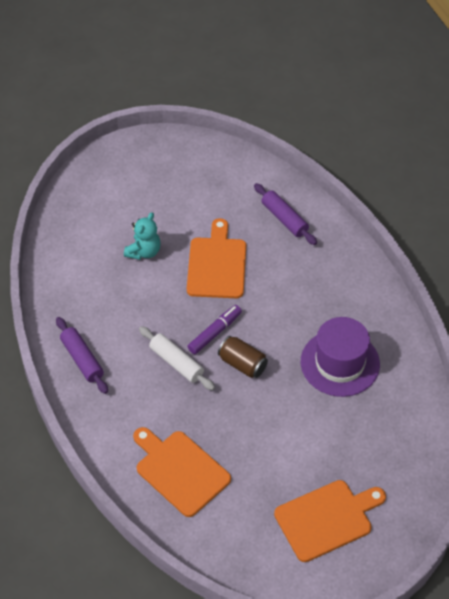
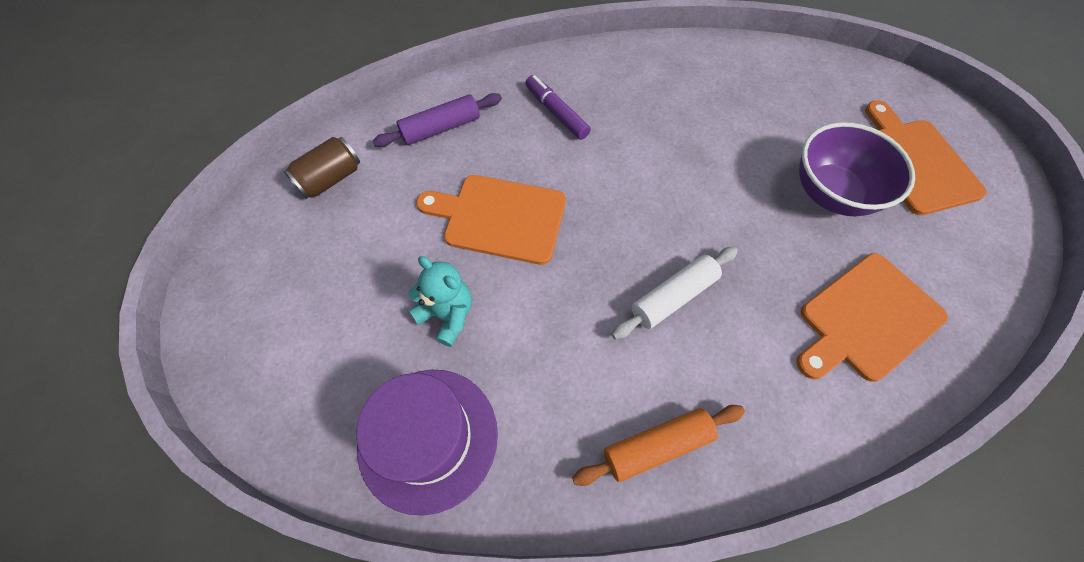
camera: 80 degrees left, 10 degrees up
purple rolling pin [56,317,108,394] -> orange rolling pin [572,405,745,486]
purple marker [187,305,242,354] -> purple marker moved to [525,75,591,140]
brown can [218,336,268,378] -> brown can moved to [284,137,360,199]
purple hat [301,317,380,397] -> purple hat moved to [356,370,498,515]
none -> purple bowl [799,122,915,216]

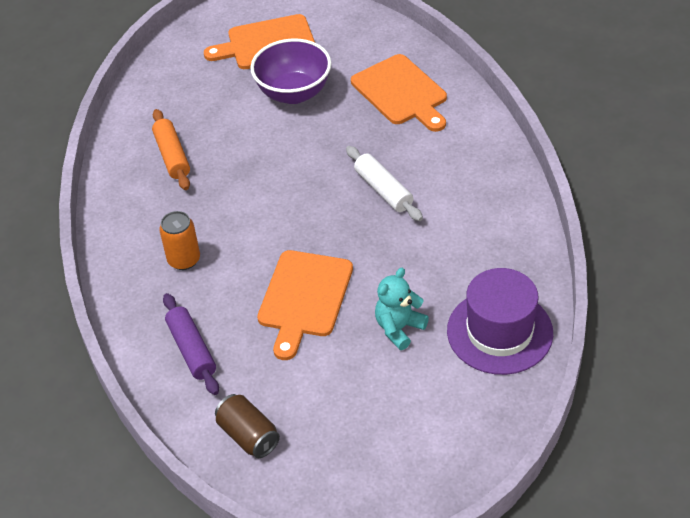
camera: 85 degrees left, 15 degrees down
purple marker [525,75,591,140] -> orange can [159,211,200,270]
orange rolling pin [572,405,745,486] -> orange rolling pin moved to [152,109,190,190]

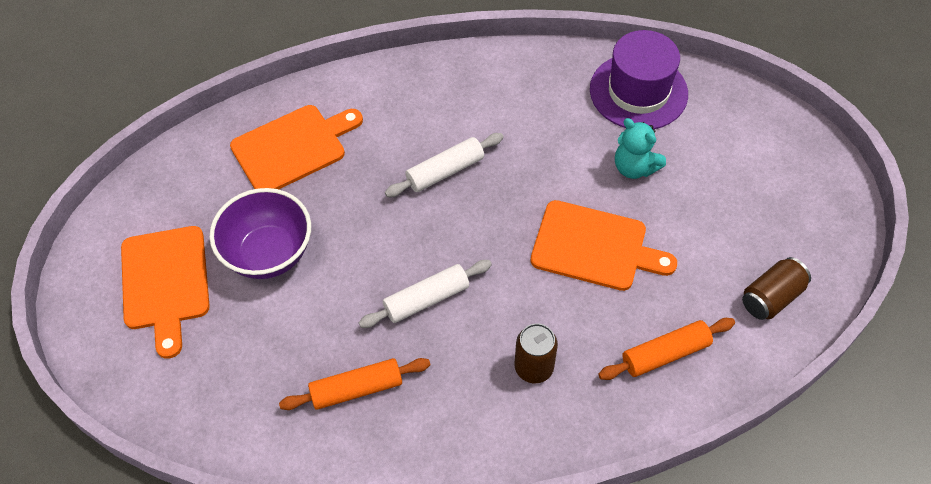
camera: 90 degrees left, 10 degrees up
orange can [159,211,200,270] -> brown can [515,323,558,383]
purple rolling pin [163,293,219,395] -> orange rolling pin [598,318,735,380]
none -> white rolling pin [359,260,492,328]

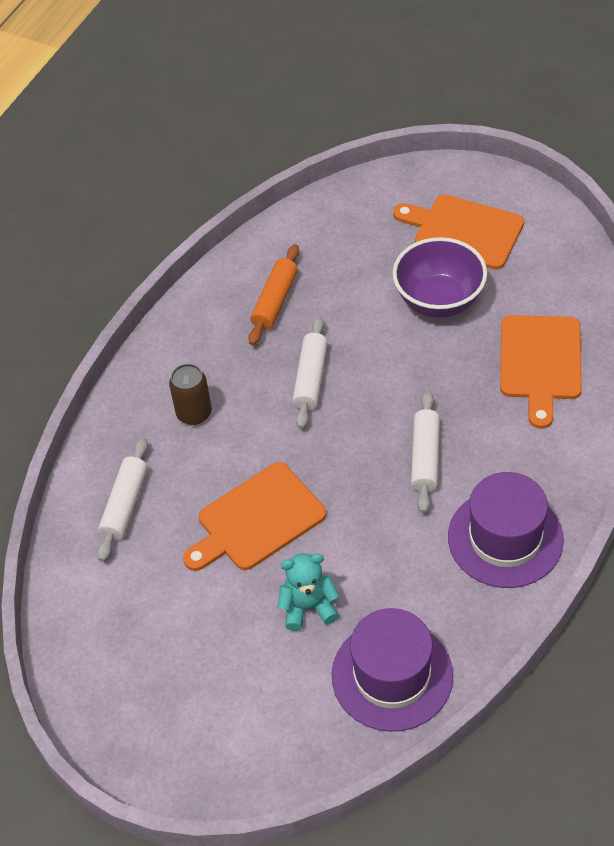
camera: 130 degrees right, 5 degrees down
orange rolling pin [598,318,735,380] -> white rolling pin [97,437,148,562]
brown can [742,257,811,320] -> none
none -> purple hat [448,472,564,588]

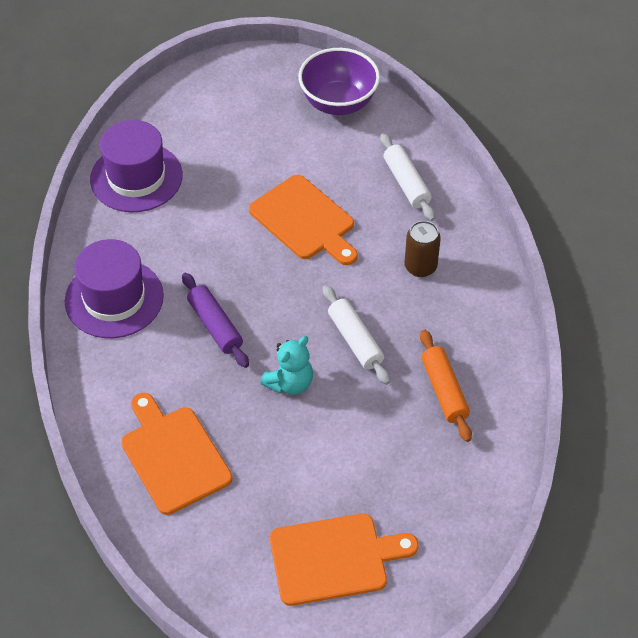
camera: 140 degrees right, 0 degrees up
orange cutting board [183,462,326,571] -> orange cutting board turned 120 degrees clockwise [249,175,358,265]
turquoise teddy bear [278,553,339,631] -> turquoise teddy bear moved to [260,336,313,395]
purple bowl [393,237,487,318] -> purple bowl moved to [298,48,380,115]
white rolling pin [411,391,440,513] -> purple rolling pin [182,273,249,368]

